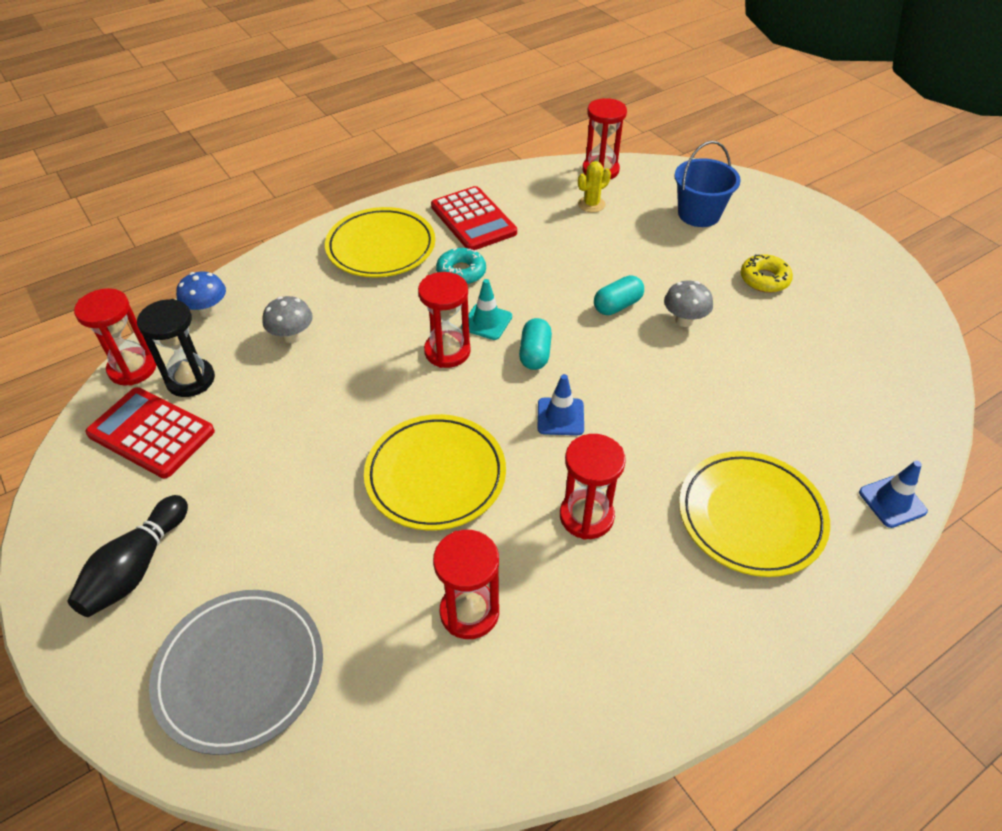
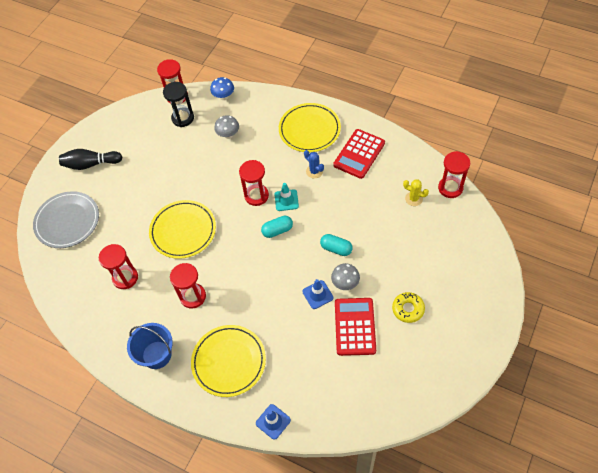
camera: 65 degrees right, 10 degrees up
red calculator [85,387,215,478] -> red calculator moved to [335,298,376,356]
turquoise donut [436,248,486,285] -> blue cactus [304,150,324,178]
blue traffic cone [538,374,584,435] -> blue traffic cone moved to [302,279,334,309]
blue bucket [674,141,741,227] -> blue bucket moved to [127,323,173,369]

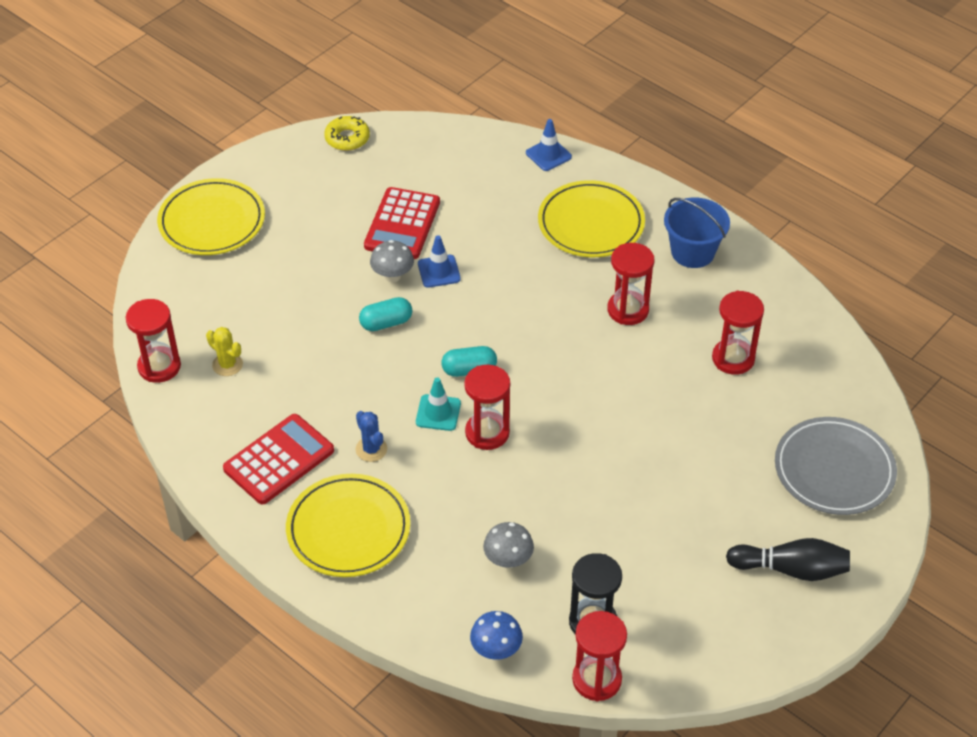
camera: 170 degrees left, 10 degrees down
yellow plate [149,200,216,259] -> yellow plate moved to [157,178,265,255]
turquoise capsule [320,234,353,256] -> turquoise capsule turned 60 degrees counterclockwise [359,297,412,331]
yellow donut [392,292,425,323] -> yellow donut moved to [324,116,370,151]

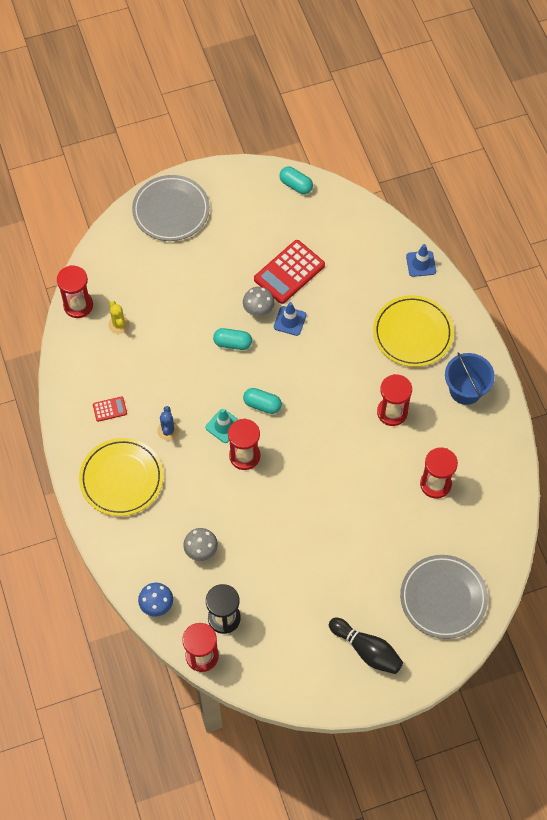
camera: 30 degrees right, 15 degrees up
yellow plate [157,178,265,255] -> grey plate [132,175,210,241]
red calculator [223,414,334,505] -> red calculator [93,396,127,422], size x0.47
yellow donut [324,116,370,151] -> turquoise capsule [279,167,313,194]

